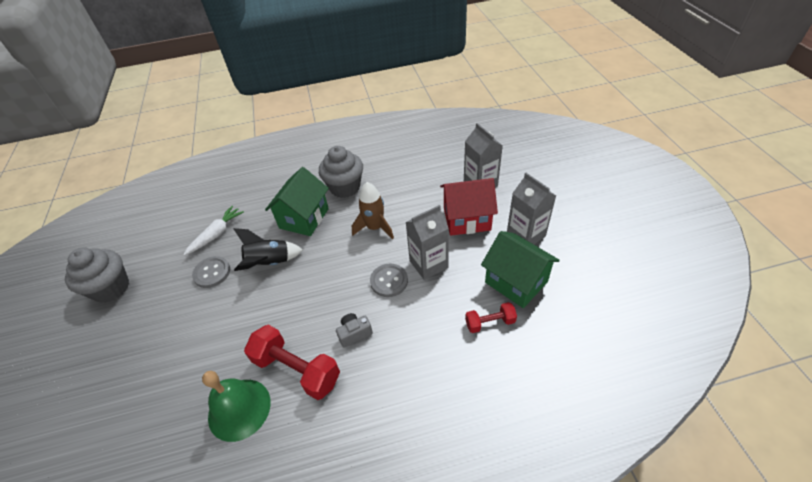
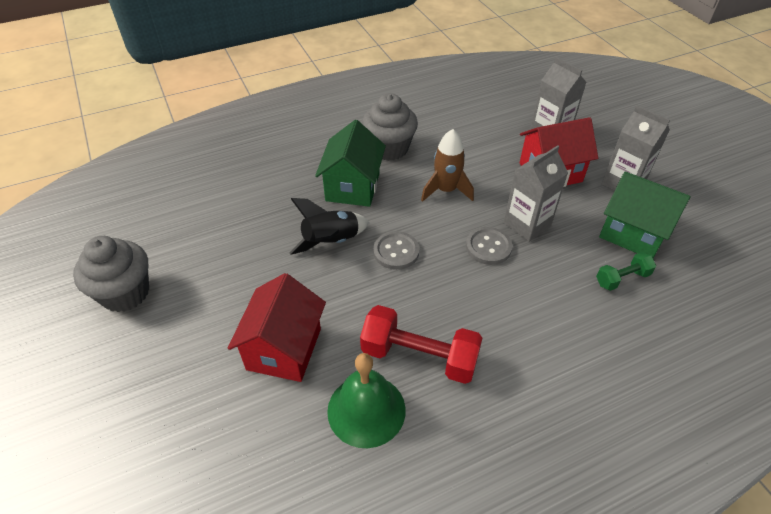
camera: 15 degrees left, 0 degrees up
white carrot [183,206,244,256] -> none
grey button [192,256,230,288] -> grey button moved to [373,231,420,270]
grey camera [336,313,373,347] -> none
red dumbbell [465,302,517,333] -> green dumbbell [596,252,656,291]
none -> red house [228,273,326,382]

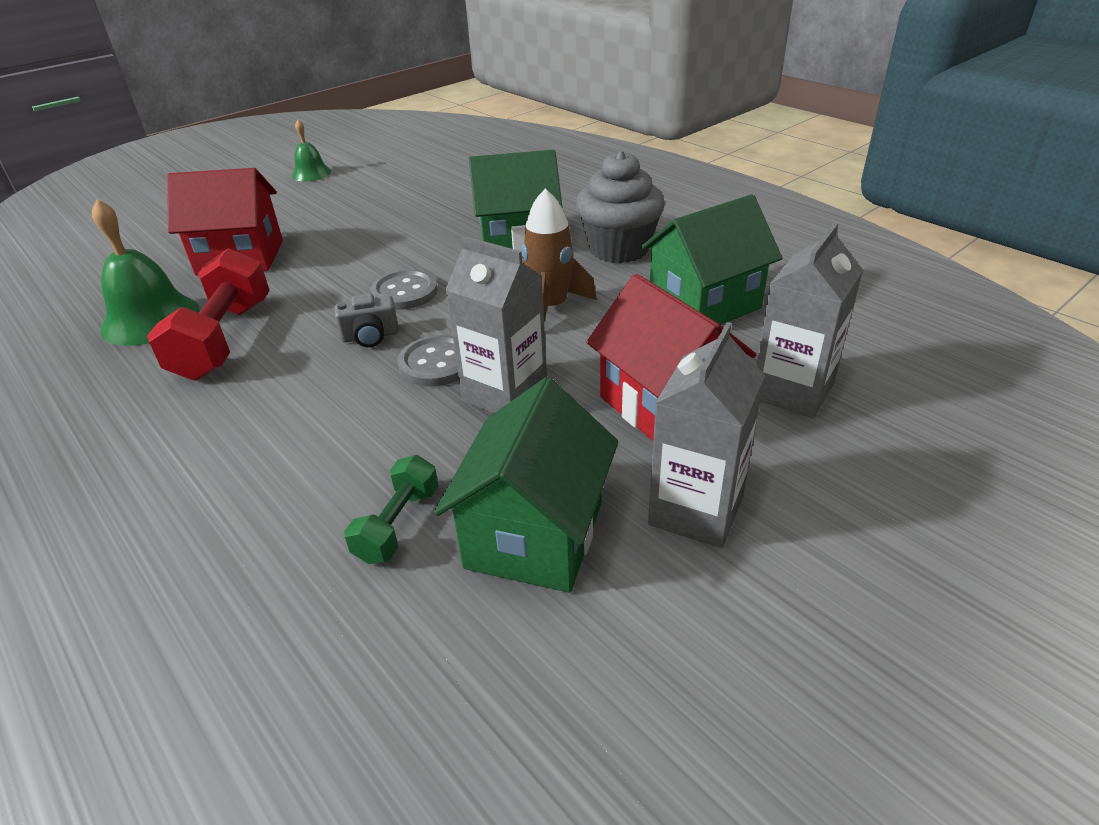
camera: 75 degrees right, 10 degrees down
grey cupcake [73,236,149,312] -> green bell [291,120,331,181]
black rocket [289,198,369,255] -> none
green dumbbell [596,252,656,291] -> green dumbbell turned 60 degrees clockwise [344,455,439,564]
none -> grey camera [335,293,399,347]
none -> green house [641,195,783,325]

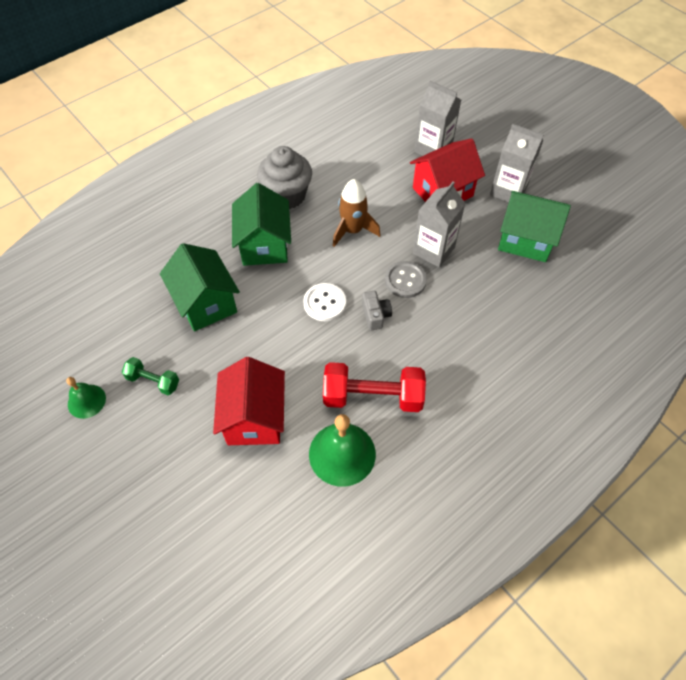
camera: 90 degrees left, 20 degrees up
green dumbbell [344,455,439,564] -> green dumbbell moved to [122,357,179,395]
grey button [370,269,438,310] -> white button [303,283,346,321]
green house [641,195,783,325] -> green house moved to [160,243,240,331]

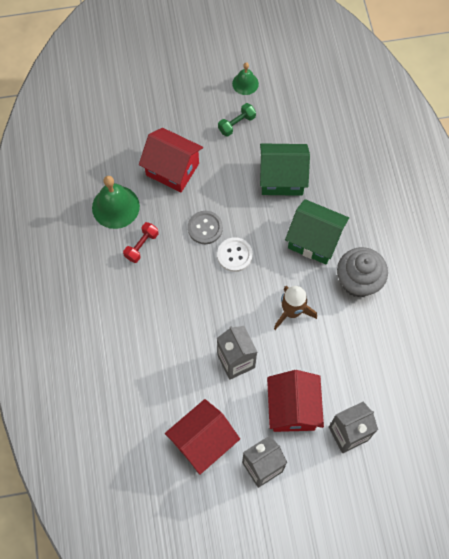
camera: 120 degrees right, 10 degrees up
red dumbbell [323,362,426,412] -> red dumbbell [123,222,159,263], size x0.55
grey camera [362,291,392,330] -> none
grey button [385,261,427,298] -> grey button moved to [188,211,223,244]
green house [498,191,571,262] -> red house [165,399,240,475]

